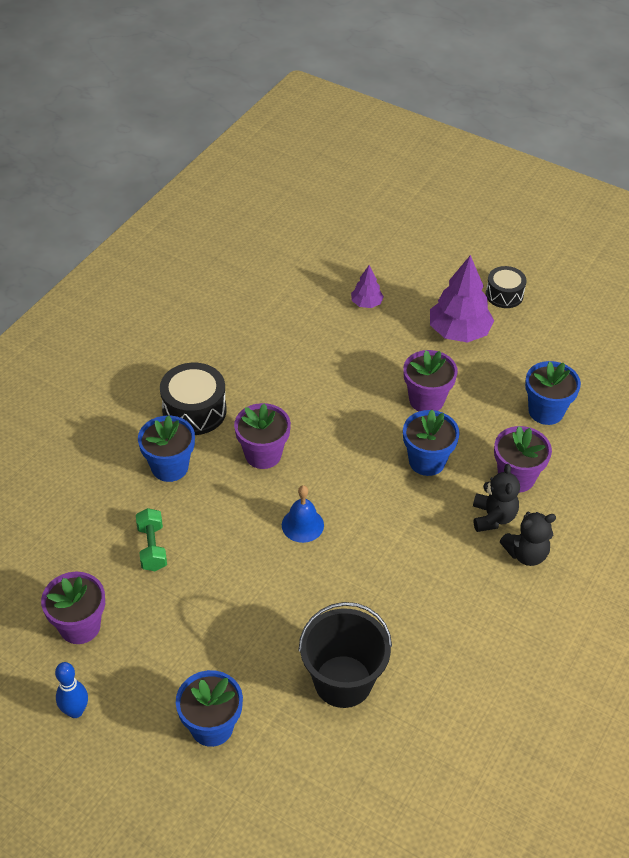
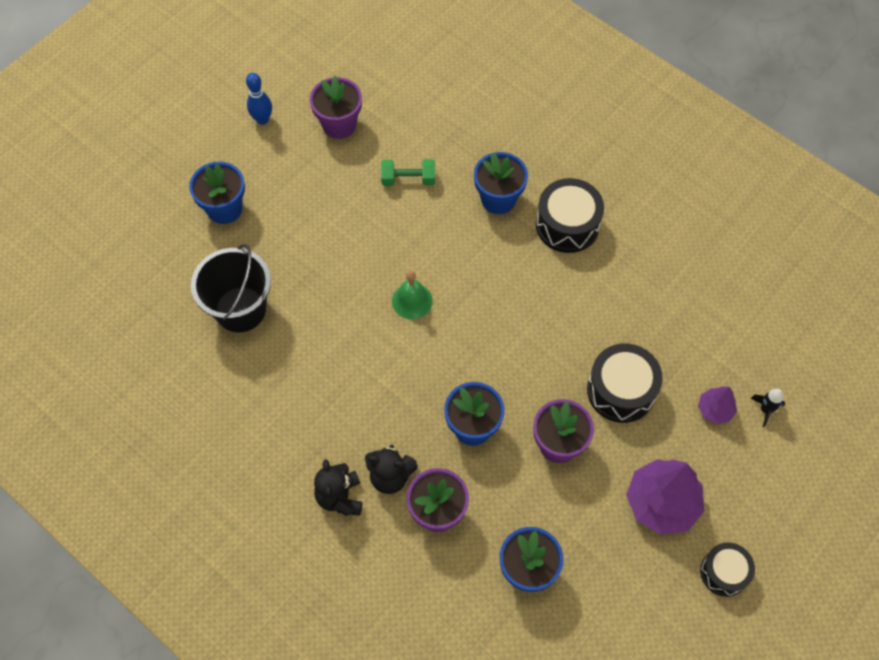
camera: 100 degrees right, 15 degrees up
purple flower pot [234,403,291,469] -> none
blue bell [282,485,324,543] -> green bell [392,271,433,319]
none -> black drum [587,344,663,423]
none -> black rocket [751,389,785,427]

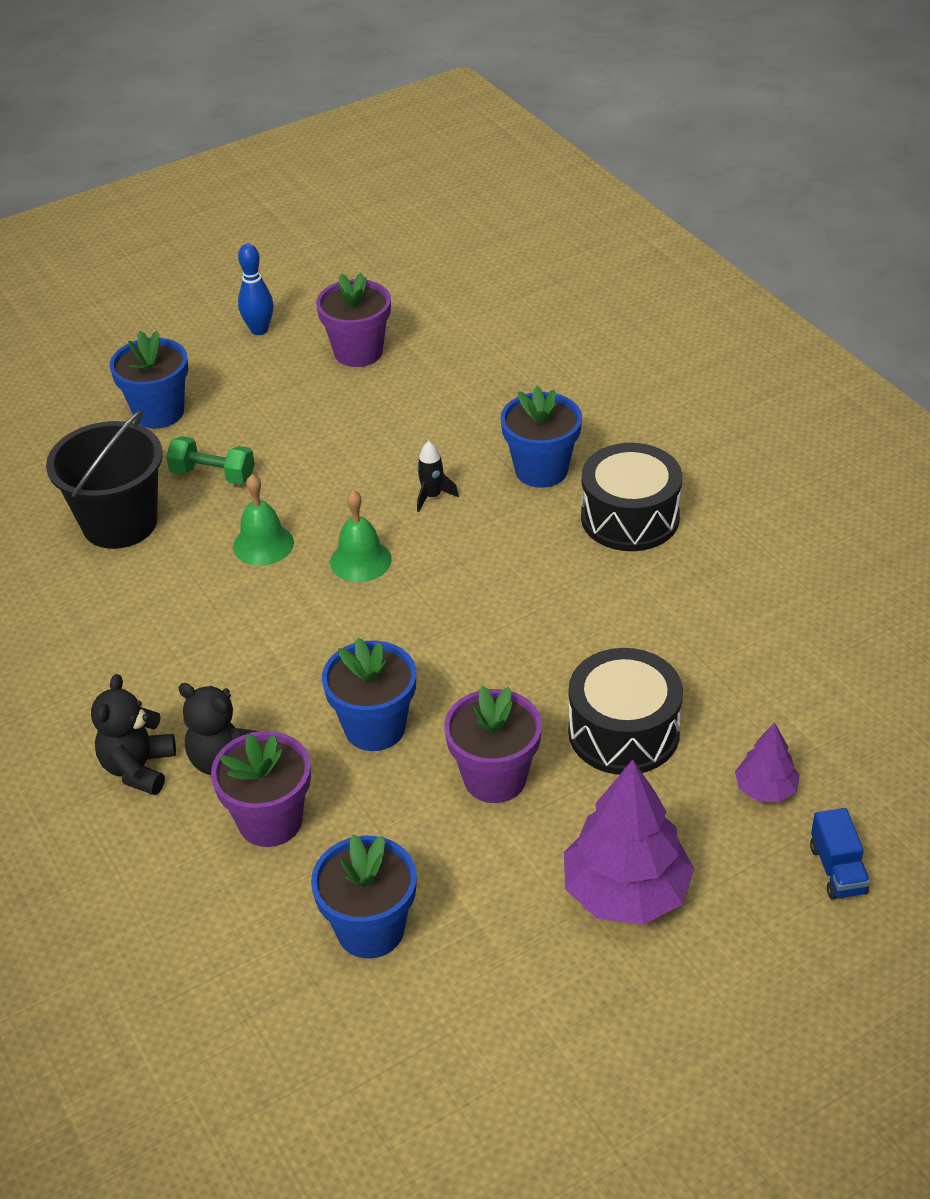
camera: 20 degrees right, 20 degrees down
green dumbbell [381,159,435,186] -> green dumbbell moved to [166,436,255,485]
black drum [700,542,755,597] -> none
black rocket [751,389,785,427] -> black rocket moved to [417,441,459,512]
none -> green bell [233,474,294,566]
none -> blue truck [810,808,870,899]

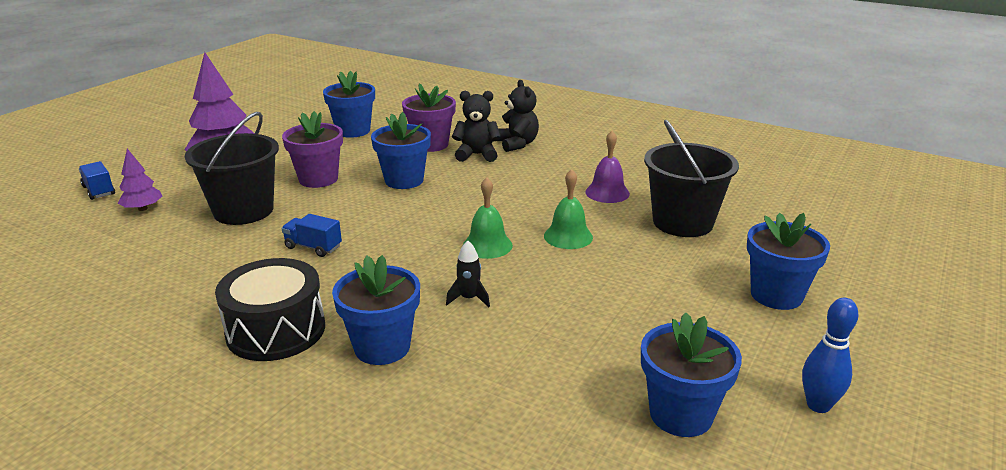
camera: 150 degrees right, 15 degrees down
green dumbbell [166,436,255,485] -> none
purple flower pot [316,273,391,367] -> blue flower pot [641,312,742,437]
black drum [568,648,683,775] -> black bucket [185,112,279,225]
none -> blue truck [281,214,342,257]
none -> purple bell [585,131,630,203]

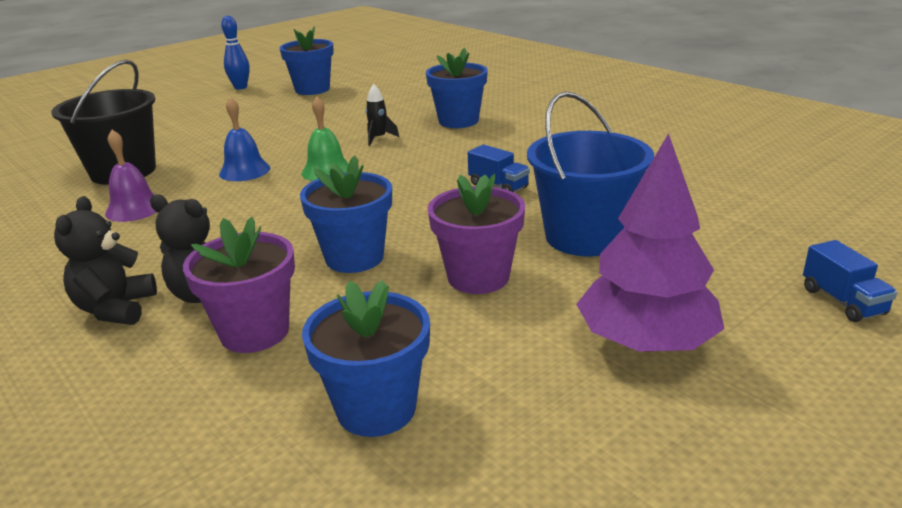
camera: 160 degrees left, 0 degrees up
purple tree [118,149,162,211] -> none
black bucket [185,112,279,225] -> blue bucket [527,91,654,256]
black drum [215,258,325,361] -> none
green bell [544,169,593,249] -> blue bell [219,97,270,181]
blue flower pot [747,213,830,310] -> none

